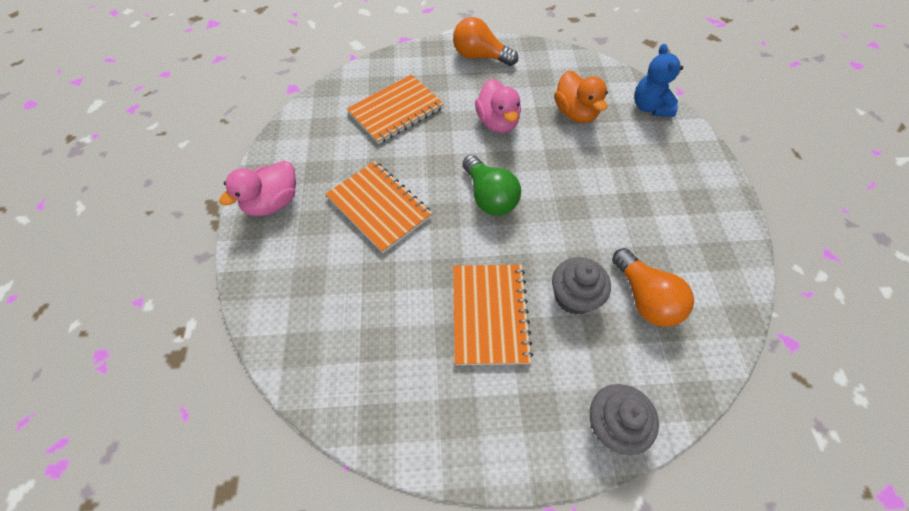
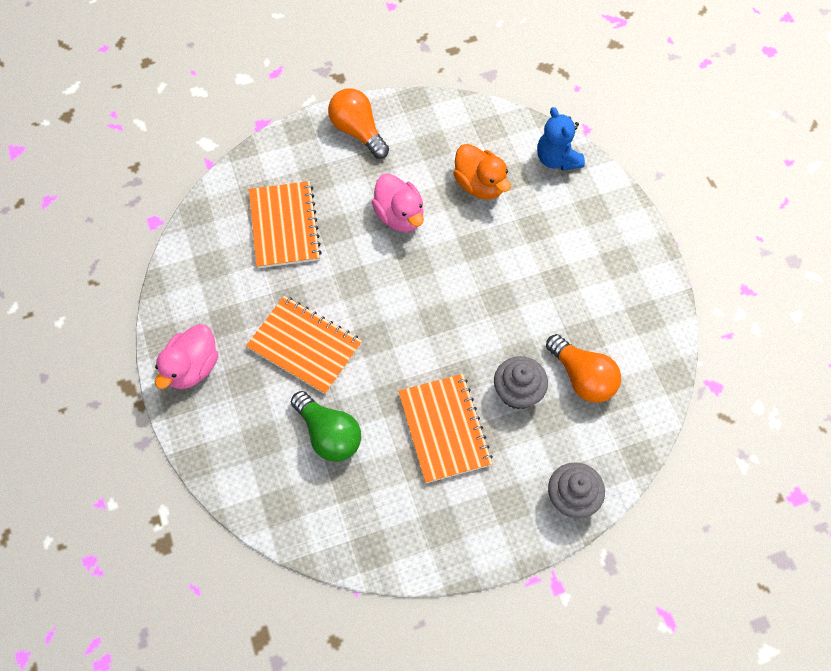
camera: 15 degrees left, 5 degrees up
orange notebook [347,74,444,144] -> orange notebook turned 45 degrees counterclockwise [249,181,322,268]
orange light bulb [453,17,518,66] -> orange light bulb turned 45 degrees clockwise [328,88,389,159]
green light bulb [462,155,521,216] -> green light bulb moved to [291,391,361,462]

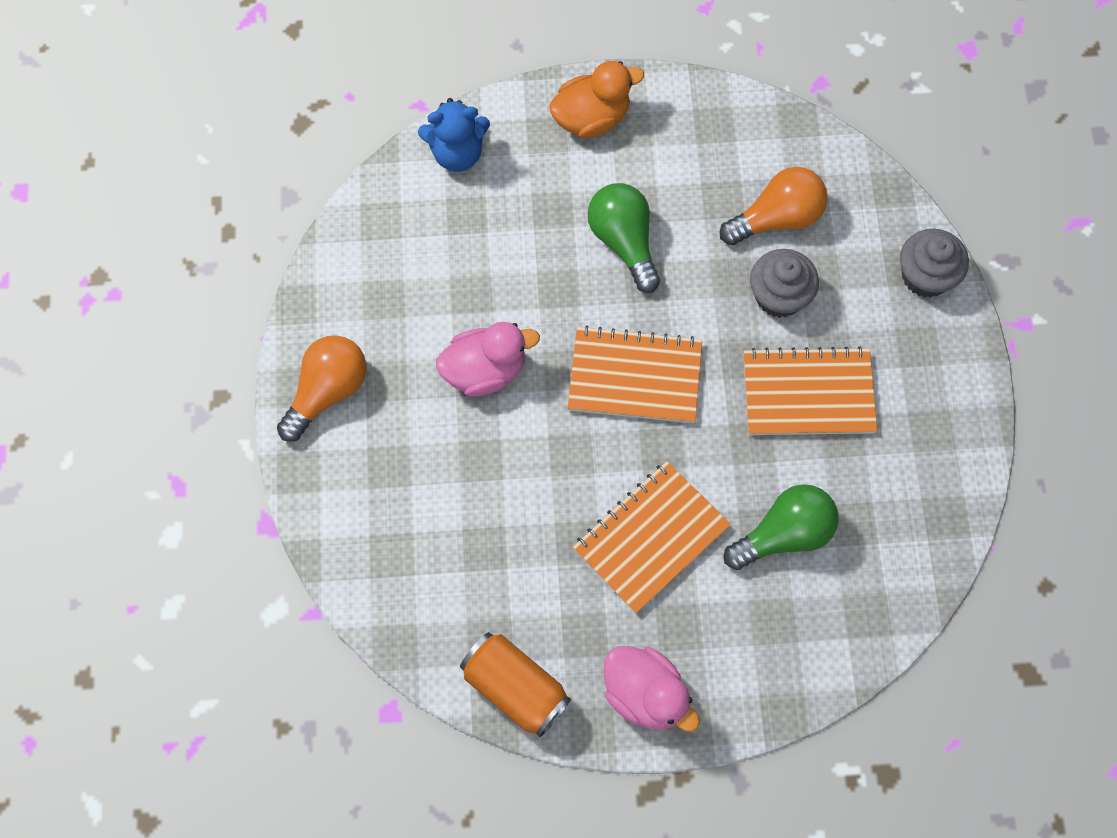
camera: 75 degrees left, 5 degrees up
orange notebook [249,181,322,268] -> orange notebook moved to [568,326,702,423]
orange light bulb [328,88,389,159] -> orange light bulb turned 150 degrees clockwise [277,335,366,442]
orange duck [453,144,511,200] -> orange duck moved to [549,61,644,138]
none -> orange can [460,632,571,737]
none -> green light bulb [588,183,660,293]

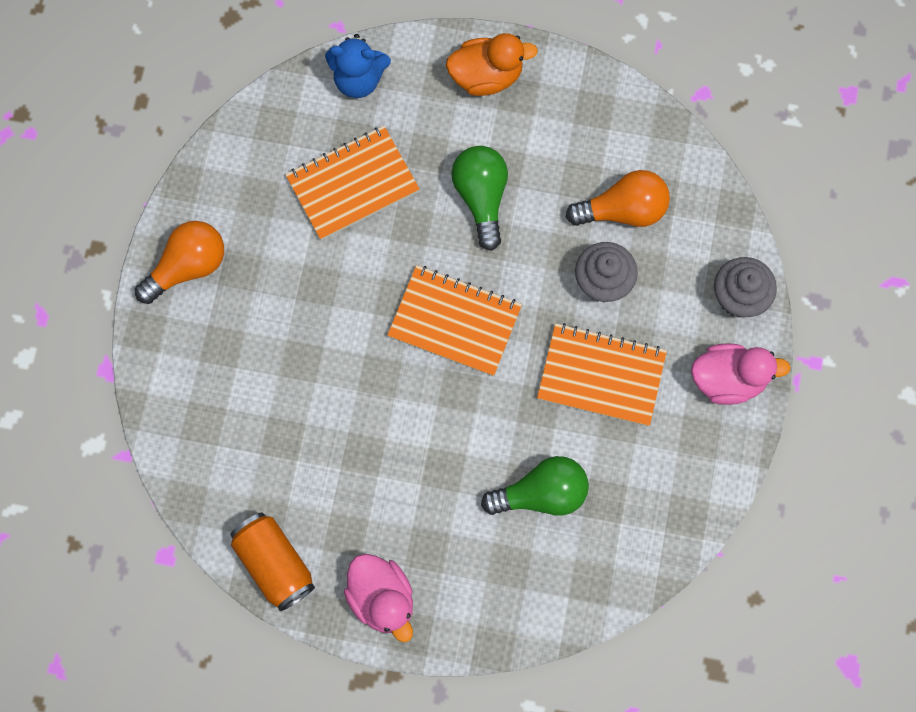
camera: 15 degrees right, 5 degrees up
pink duck [436,322,540,397] -> pink duck moved to [691,343,791,405]
orange notebook [573,461,731,613] -> orange notebook moved to [285,126,419,240]

